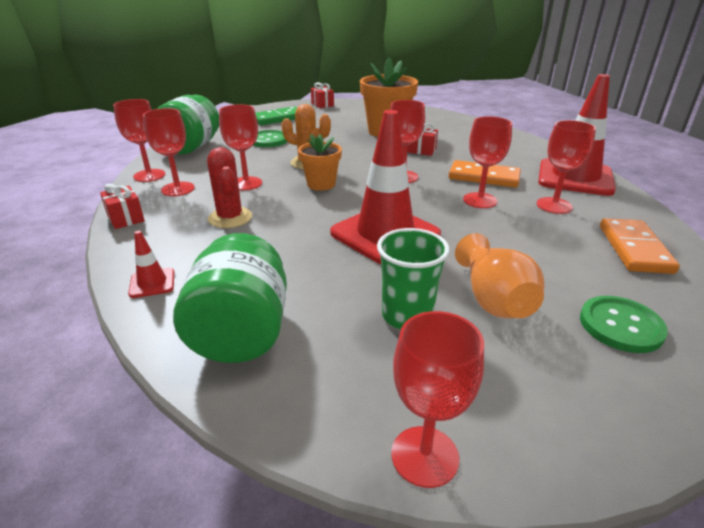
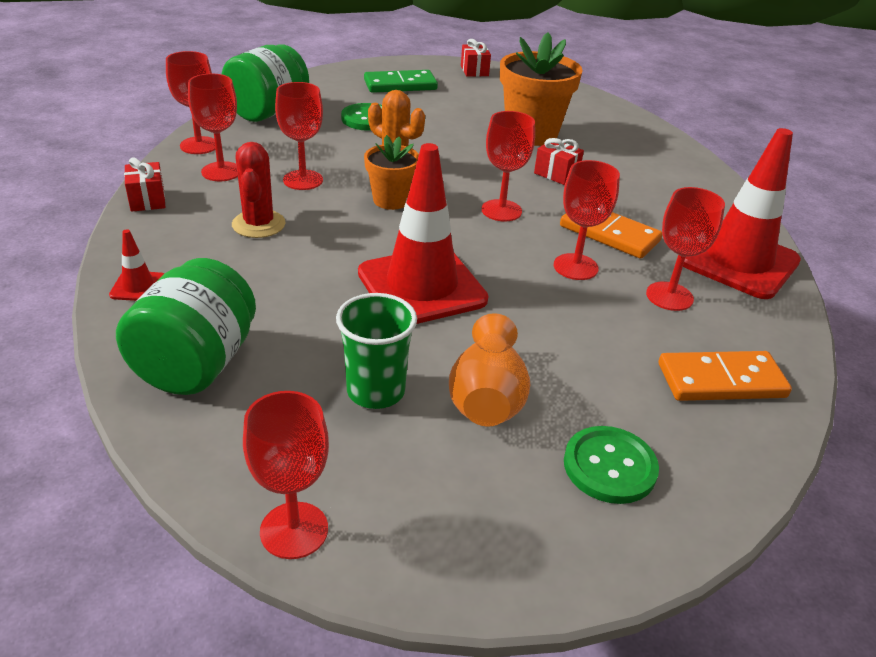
camera: 15 degrees right, 5 degrees up
orange domino [600,218,680,274] -> orange domino turned 60 degrees clockwise [659,351,792,401]

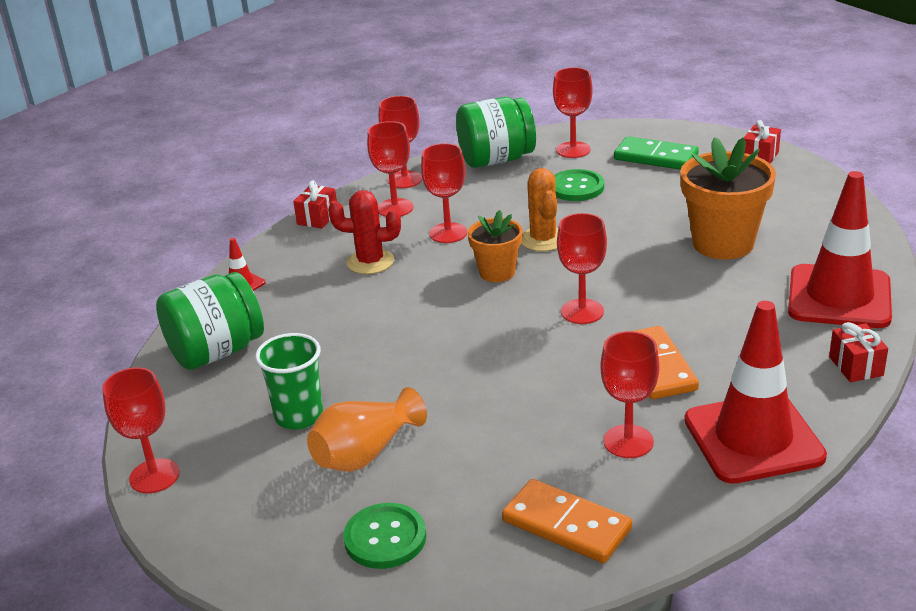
camera: 45 degrees right, 5 degrees down
red cactus [232,142,286,238] -> red cactus turned 60 degrees clockwise [328,190,401,274]
red traffic cone [358,143,489,324] -> red traffic cone moved to [788,171,892,328]
red gift [534,138,584,185] -> red gift moved to [829,322,888,382]
red goblet [554,160,620,280] -> red goblet moved to [553,67,593,158]

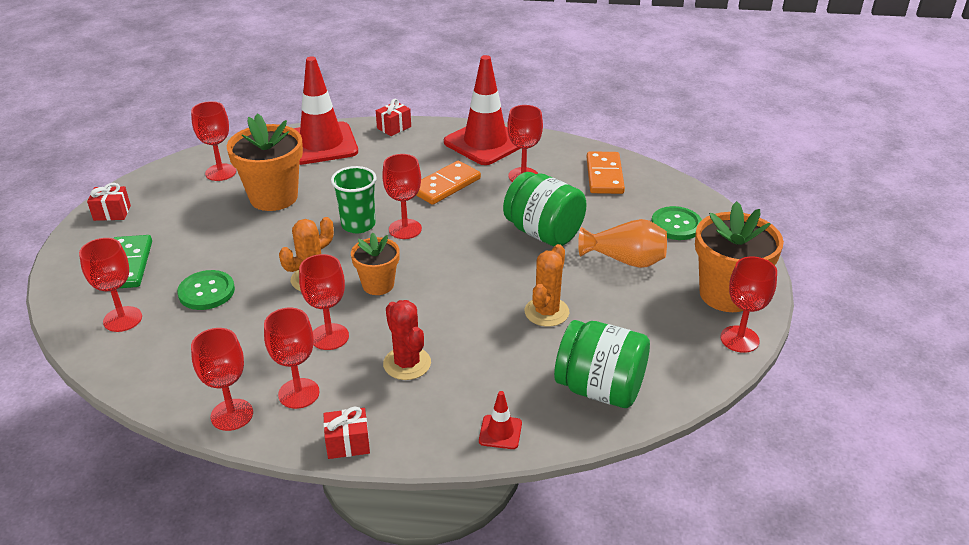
camera: 125 degrees left, 5 degrees up
green cup [255,333,323,429] -> green cup moved to [331,166,377,233]
green jar [456,97,536,168] -> green jar moved to [503,172,587,246]
none -> red goblet [191,101,236,181]
none -> orange cactus [525,244,569,327]
none -> orange flower pot [695,201,784,312]

